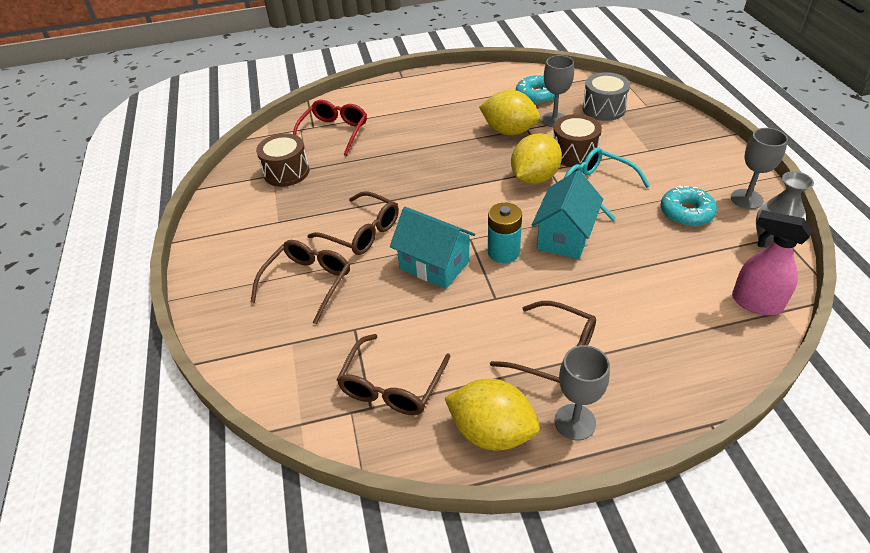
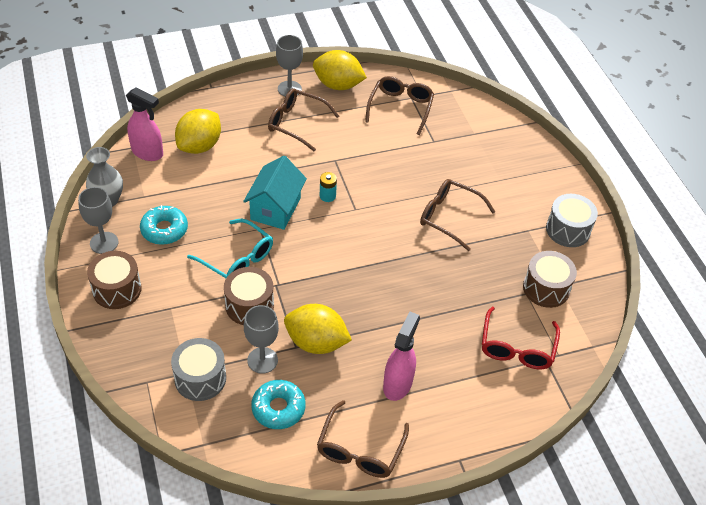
camera: 170 degrees right, 5 degrees up
brown glasses [251,240,350,324] -> brown glasses moved to [317,400,409,478]
turquoise house [390,207,475,289] -> none
turquoise battery [488,203,522,263] -> turquoise battery [320,172,337,202], size x0.63
yellow lemon [511,133,562,184] -> yellow lemon moved to [175,109,221,154]
none -> brown drum [87,251,142,309]
none -> pink spray bottle [383,312,420,401]
none -> grey drum [546,194,598,247]

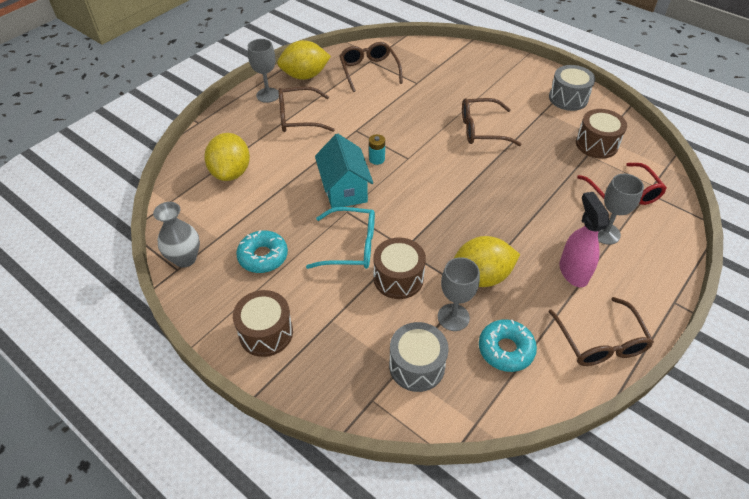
camera: 30 degrees left, 0 degrees up
grey goblet [78,187,118,254] -> grey goblet moved to [598,174,644,245]
pink spray bottle [126,87,163,161] -> none

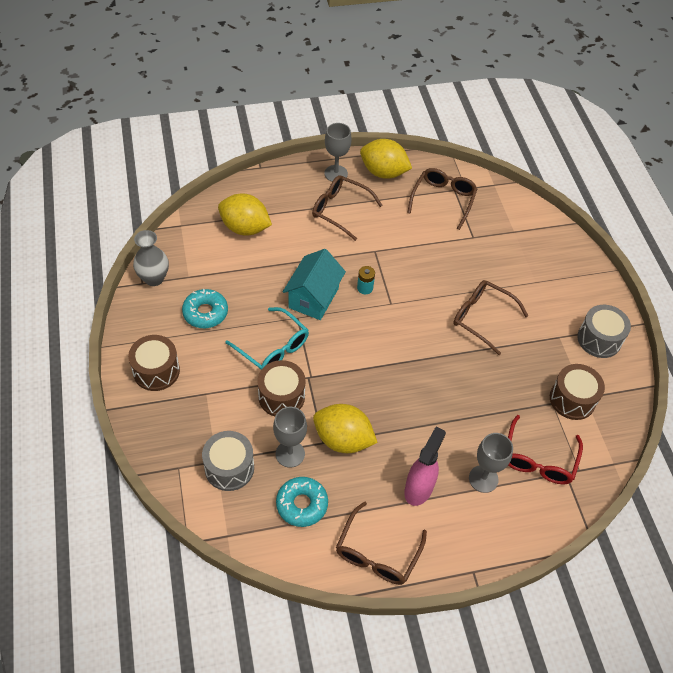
camera: 35 degrees right, 5 degrees up
yellow lemon [204,133,250,181] -> yellow lemon turned 75 degrees clockwise [218,194,272,236]

